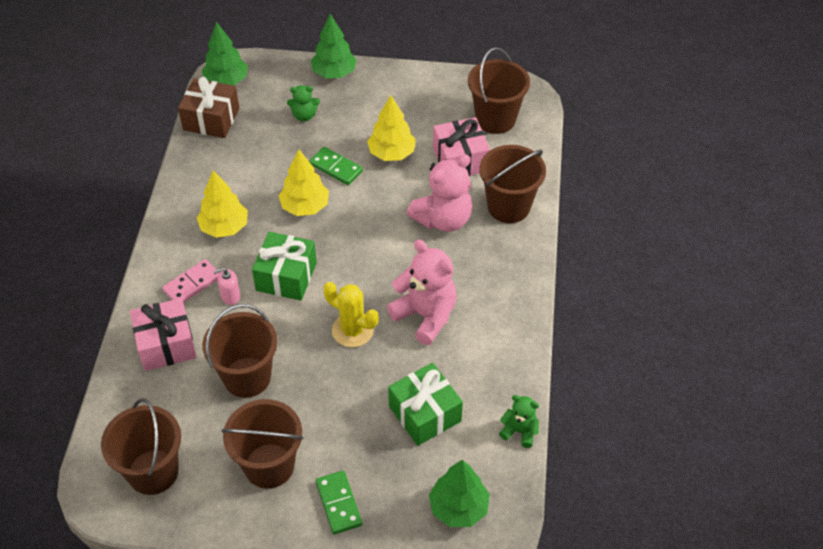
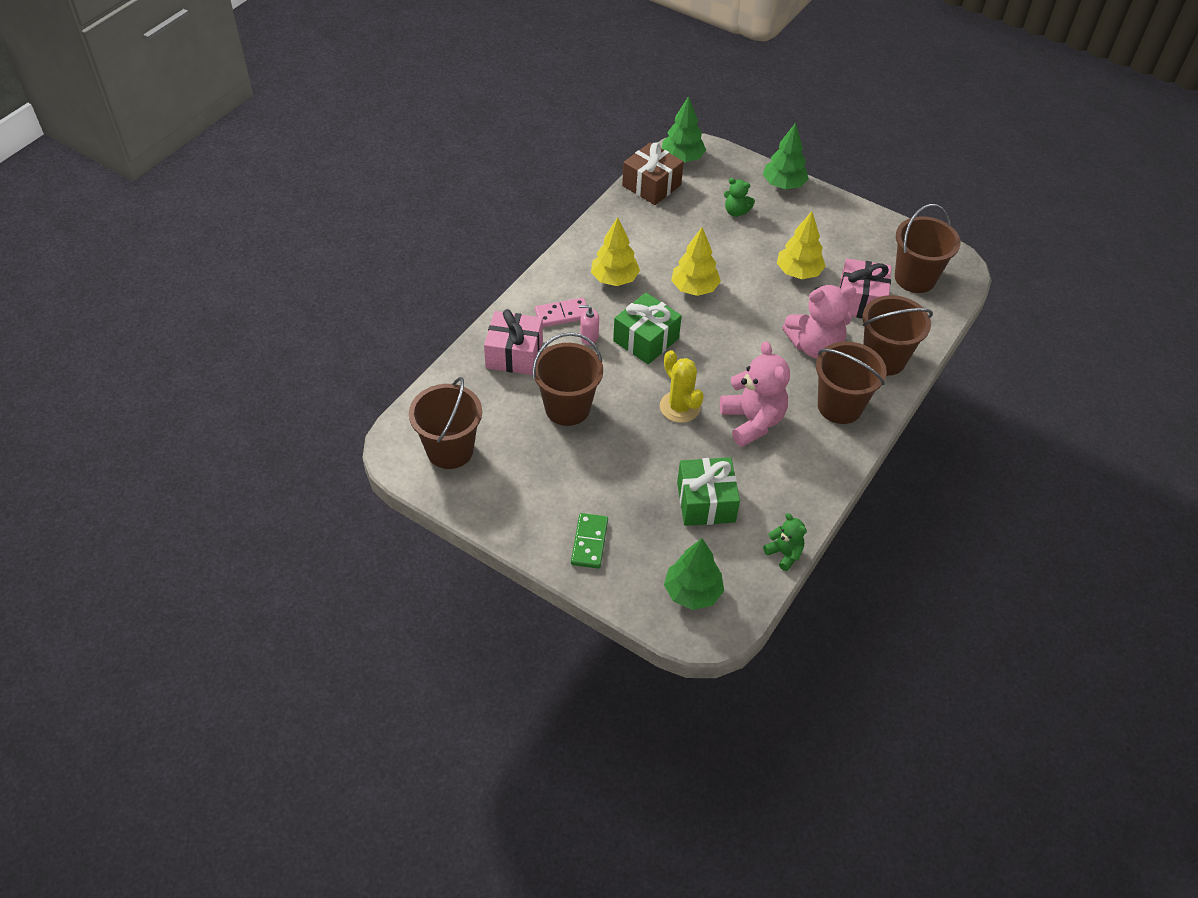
camera: 25 degrees right, 0 degrees up
brown bucket [221,399,304,489] -> brown bucket moved to [816,341,887,424]
green domino [309,147,363,185] -> none

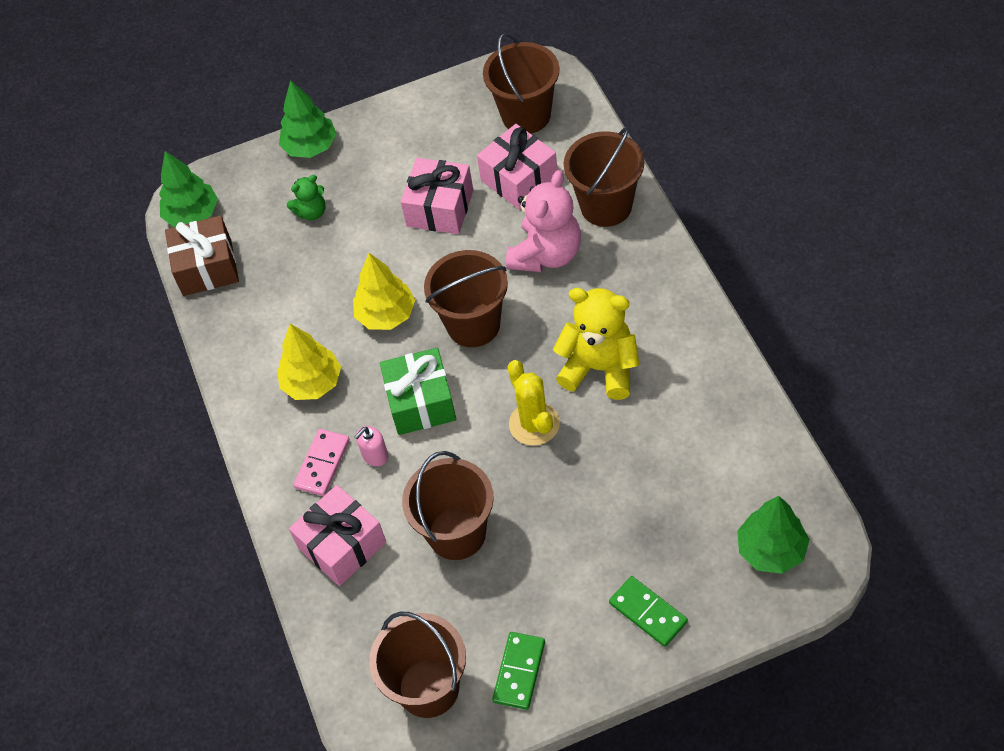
camera: 45 degrees left, 5 degrees up
yellow cactus [660,350,704,423] -> yellow cactus turned 60 degrees clockwise [508,360,560,446]
green gift [677,457,740,526] -> none
pink teddy bear [720,341,790,447] -> yellow teddy bear [553,288,640,400]
green teddy bear [763,513,807,571] -> none
yellow tree [777,211,826,279] -> pink gift [401,158,473,234]
brown bucket [816,341,887,424] -> brown bucket moved to [424,250,508,347]
none -> green domino [492,632,545,710]

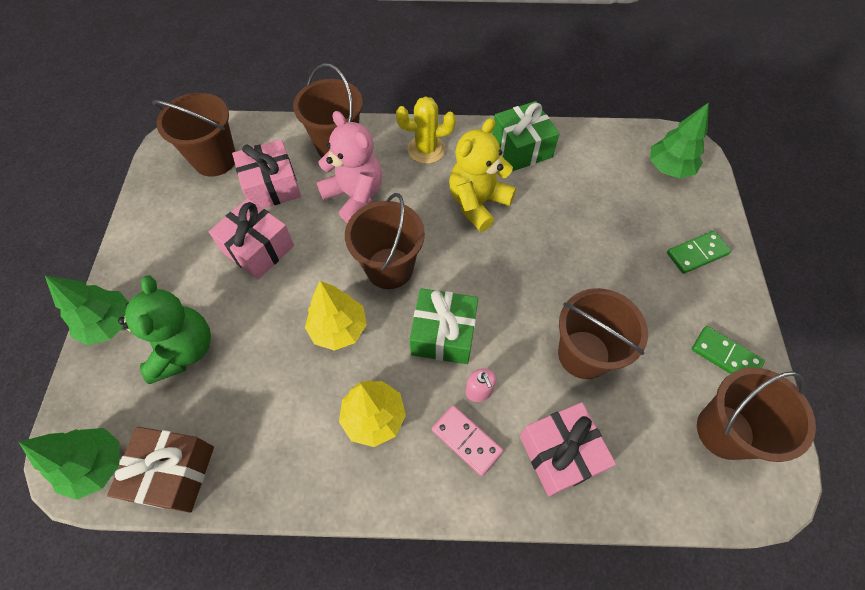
camera: 75 degrees left, 5 degrees up
green teddy bear [287,175,325,220] -> green teddy bear [118,275,211,384], size x1.90
yellow cactus [508,360,560,446] -> yellow cactus moved to [396,96,456,164]
none -> green gift [492,101,560,171]

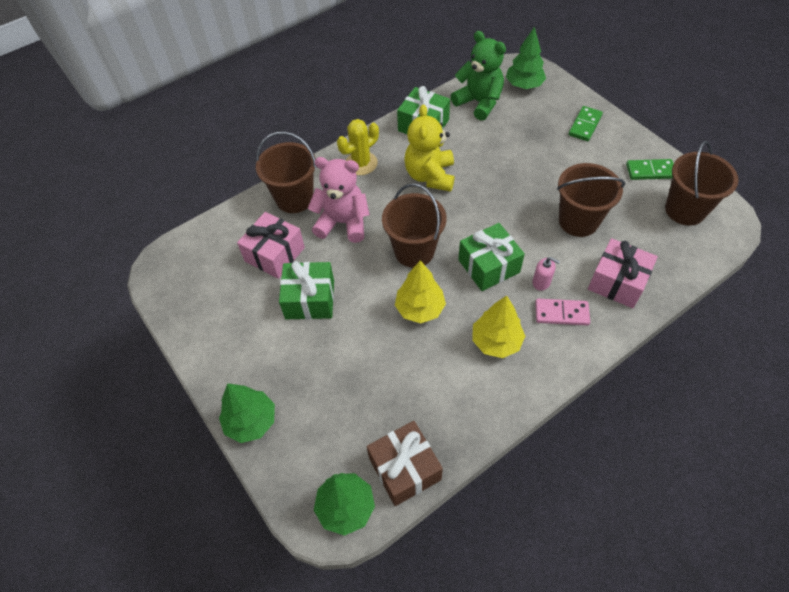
camera: 35 degrees left, 5 degrees down
green teddy bear [118,275,211,384] -> green teddy bear moved to [451,31,506,121]
brown bucket [152,93,235,177] -> none
pink gift [209,198,294,279] -> green gift [279,261,334,319]

